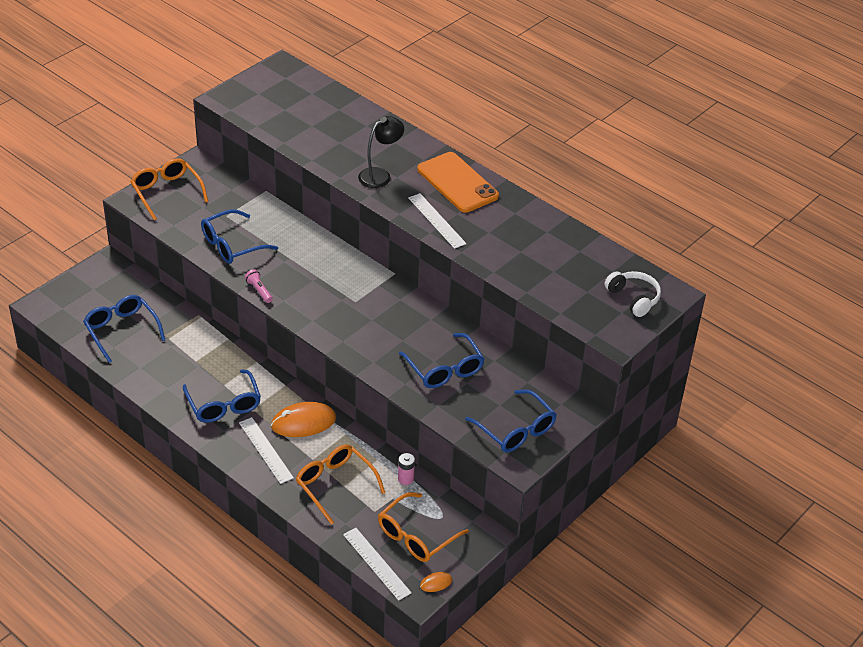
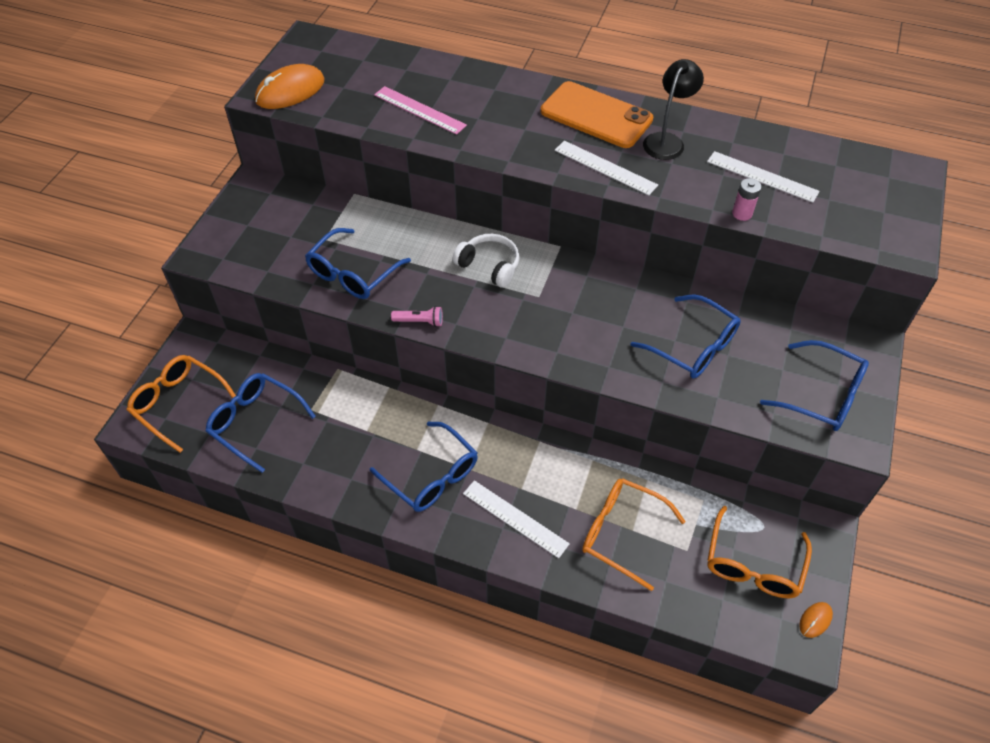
camera: 20 degrees left, 10 degrees up
orange glasses [130,158,208,220] -> orange glasses moved to [127,355,236,453]
pink flashlight [245,269,273,303] -> pink flashlight turned 150 degrees clockwise [391,306,443,327]
orange mouse [271,402,336,437] -> orange mouse moved to [255,64,325,109]
white ruler [343,528,412,601] -> white ruler moved to [707,151,820,203]
black lamp [358,116,404,188] -> black lamp moved to [643,59,704,160]
pink battery [398,453,415,485] -> pink battery moved to [732,178,762,221]
white headphones [604,271,661,317] -> white headphones moved to [453,234,520,288]
none -> pink ruler [374,86,467,135]

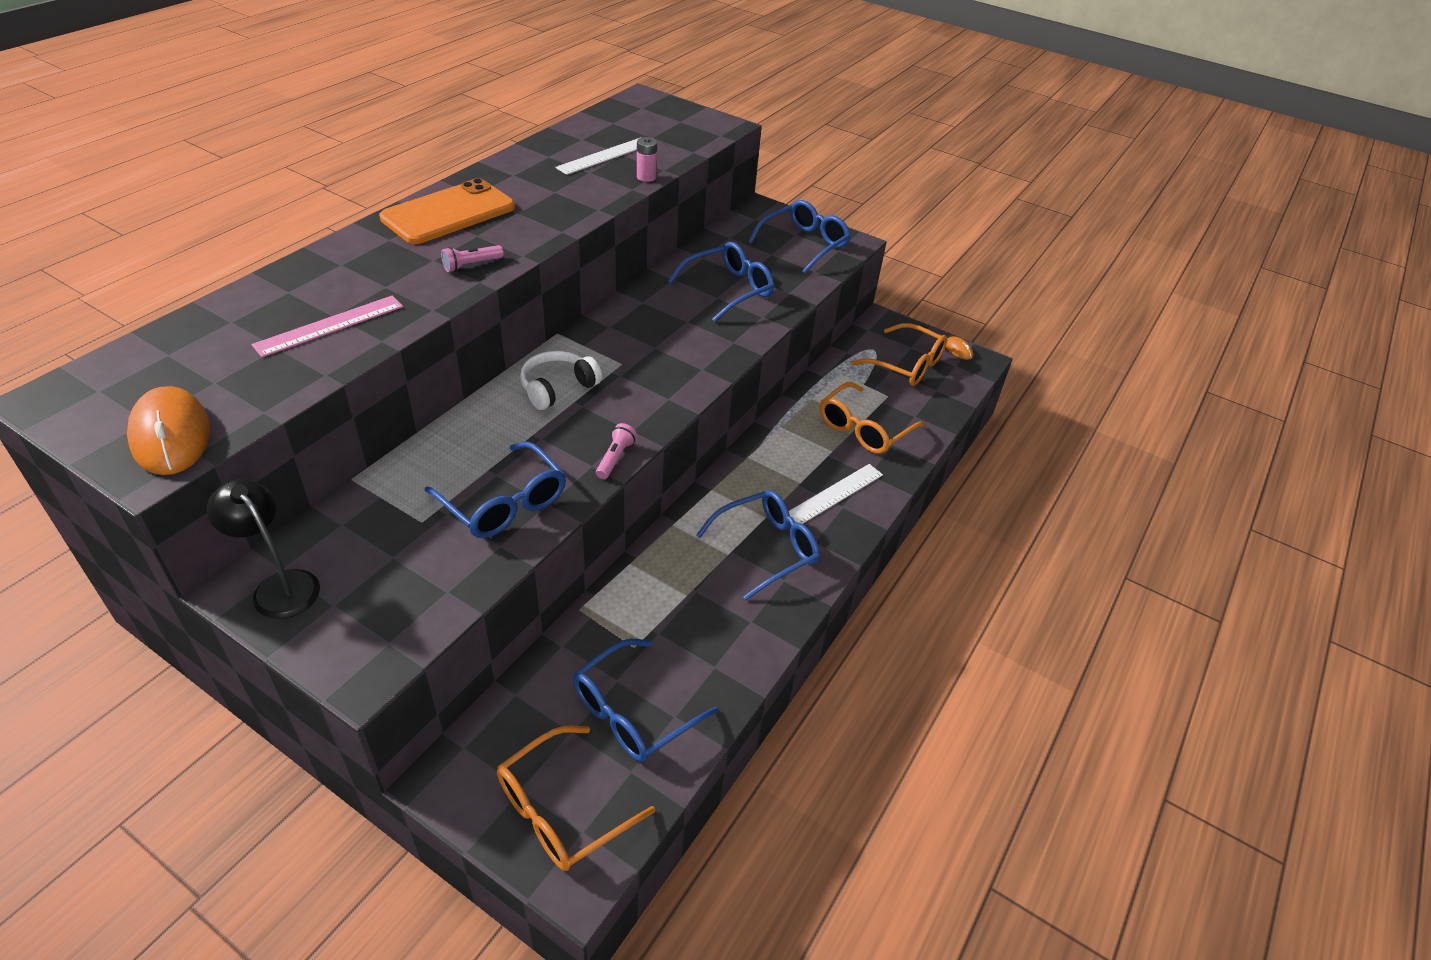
camera: 80 degrees left, 10 degrees down
white ruler [555,141,658,195] -> none
black lamp [643,59,704,160] -> black lamp moved to [207,479,320,619]
none -> pink flashlight [441,245,504,272]

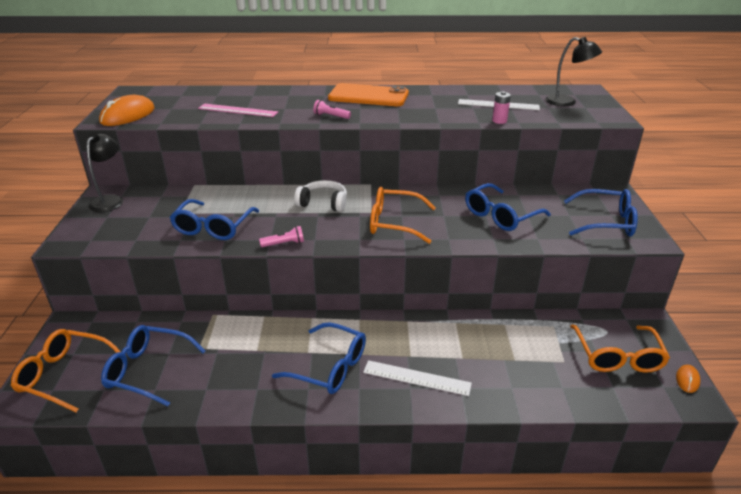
camera: 60 degrees right, 10 degrees down
blue glasses [668,242,774,322] -> blue glasses turned 120 degrees clockwise [465,183,551,231]
orange glasses [820,382,925,454] -> orange glasses moved to [370,187,436,244]
none -> black lamp [545,37,602,106]

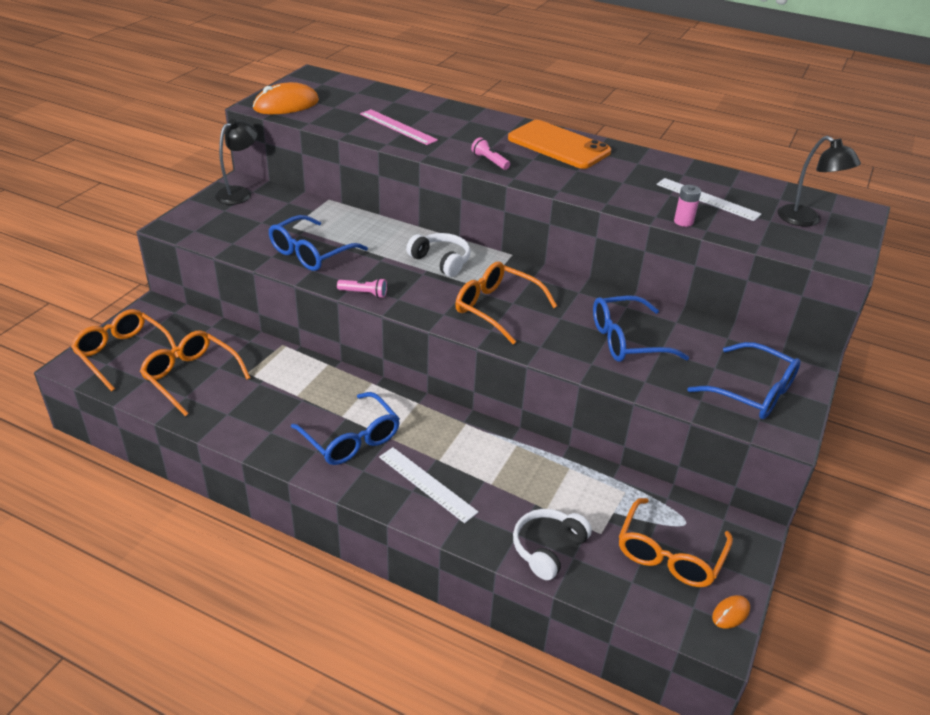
camera: 25 degrees right, 5 degrees up
blue glasses [101,325,206,406] -> orange glasses [140,330,250,416]
none -> white headphones [513,509,592,580]

